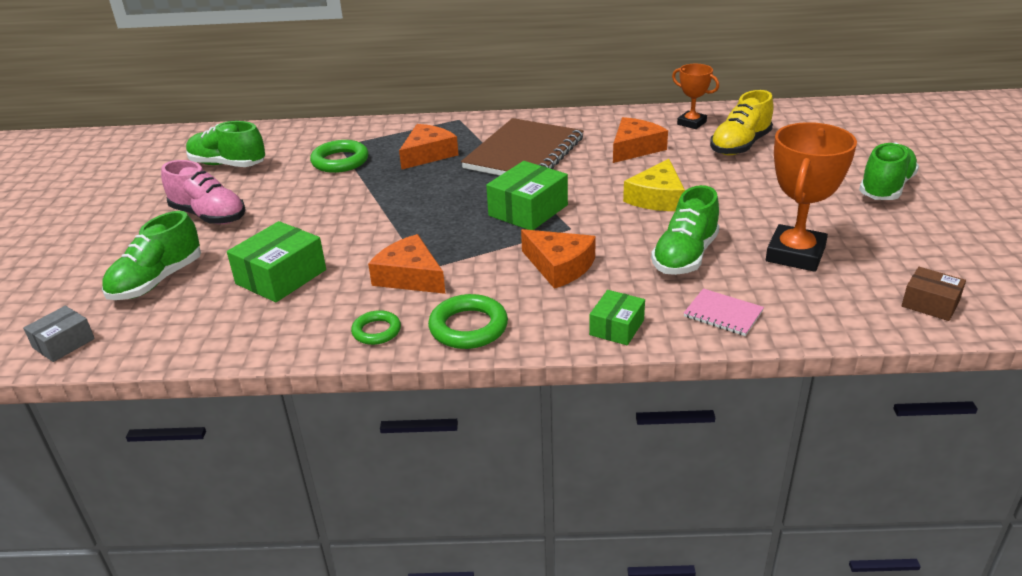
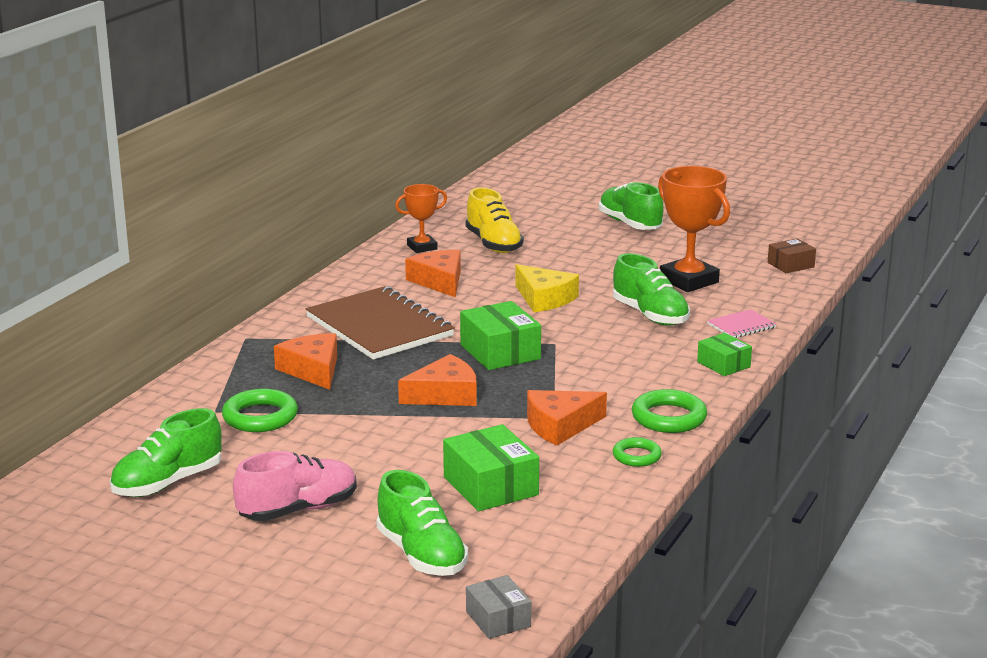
camera: 65 degrees left, 10 degrees down
orange cheese [521,229,596,289] -> orange cheese moved to [398,354,477,406]

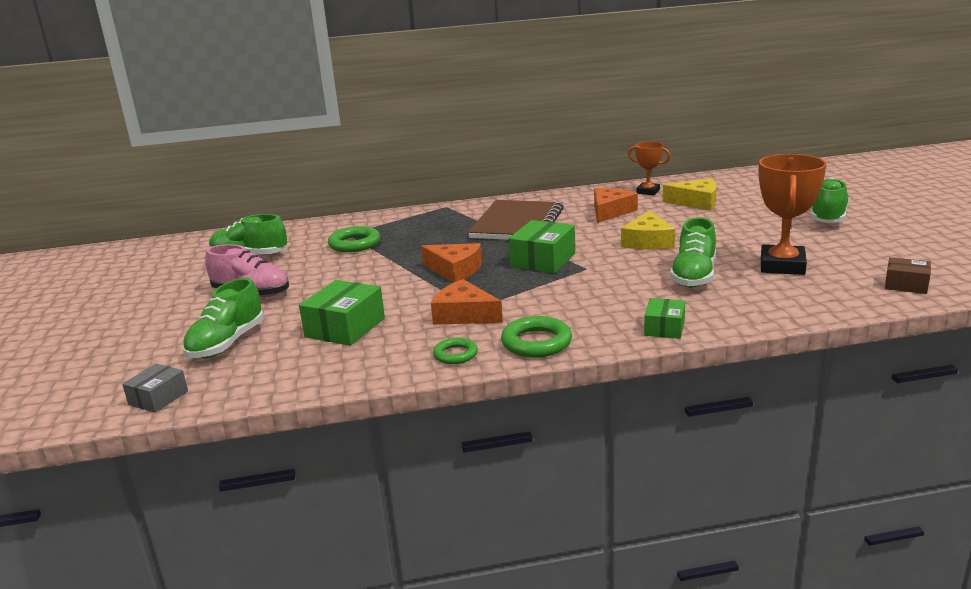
camera: 55 degrees right, 0 degrees up
orange cheese [274,333,337,390] -> none
yellow shoe [466,188,524,253] -> yellow cheese [663,178,717,210]
pink notebook [707,309,777,338] -> none

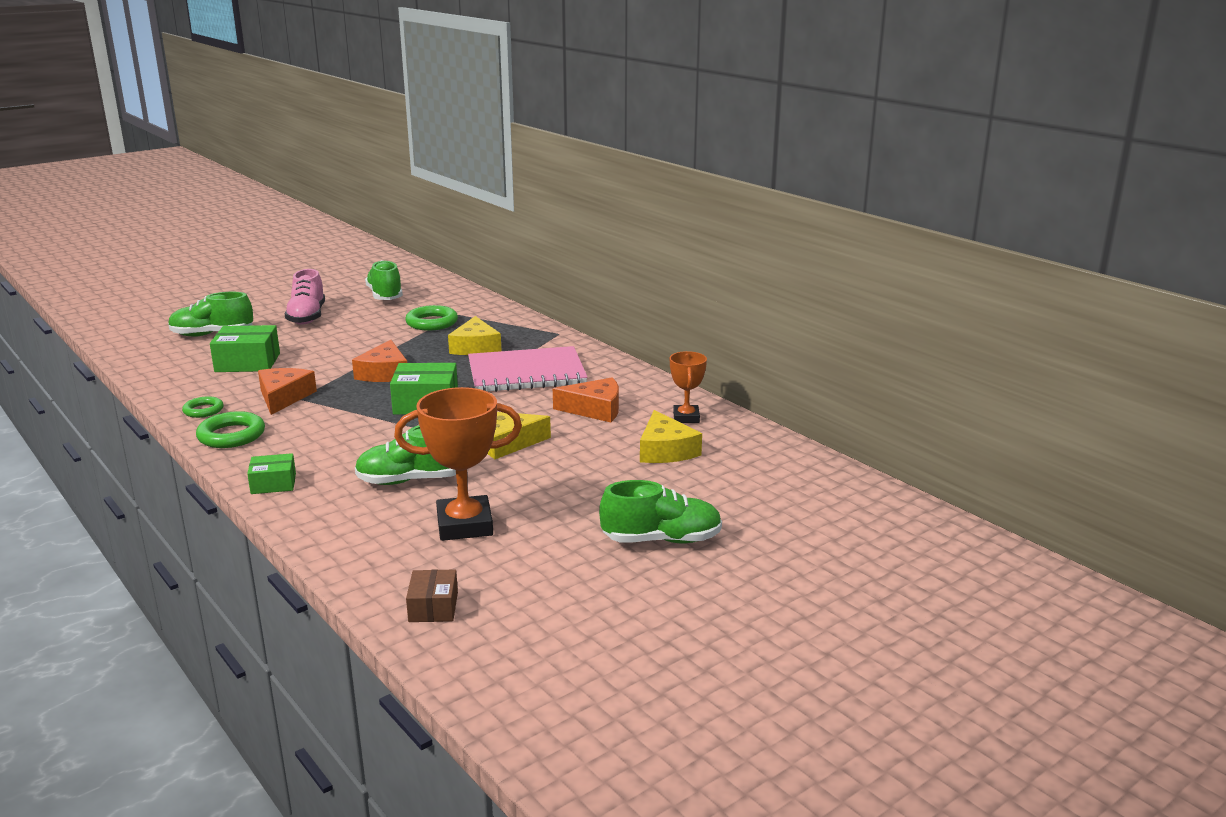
camera: 60 degrees right, 0 degrees up
grey box [122,364,188,413] -> none
brown notebook [468,200,564,240] -> pink notebook [468,346,588,392]
none -> yellow cheese [448,316,501,355]

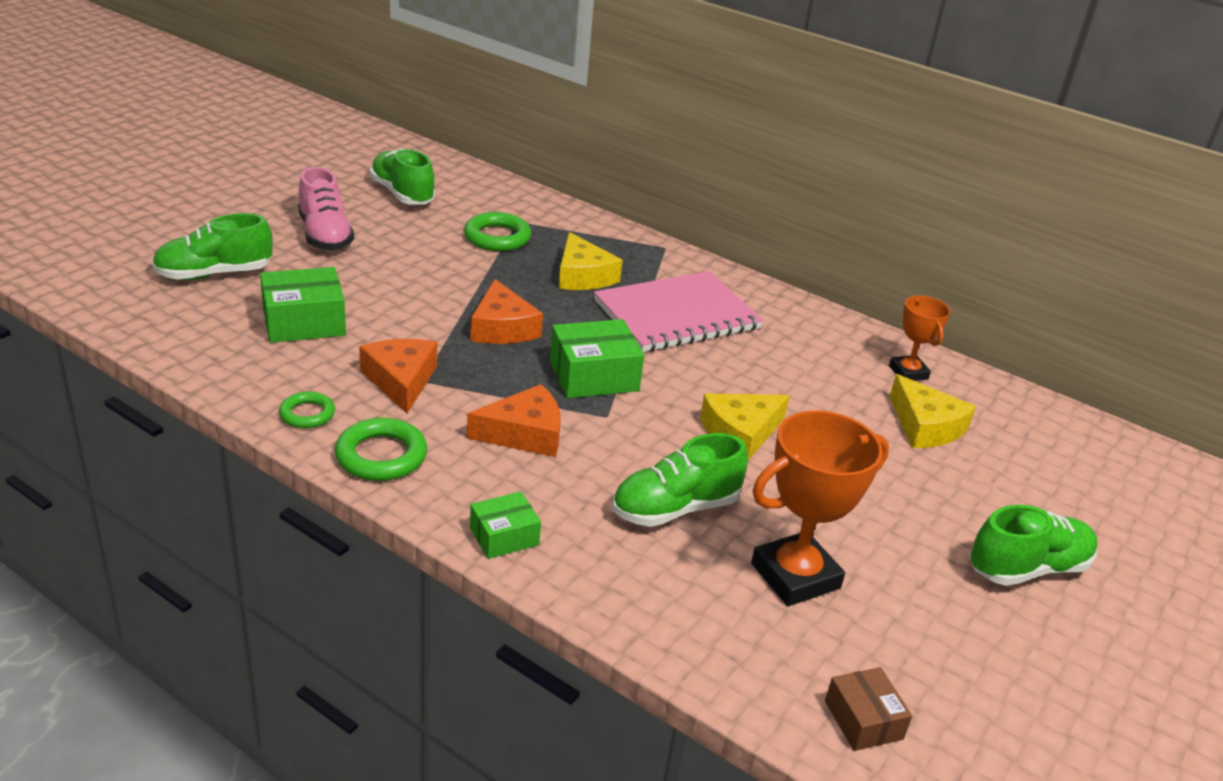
camera: 20 degrees left, 10 degrees up
orange cheese [553,378,619,422] -> orange cheese moved to [467,384,561,457]

